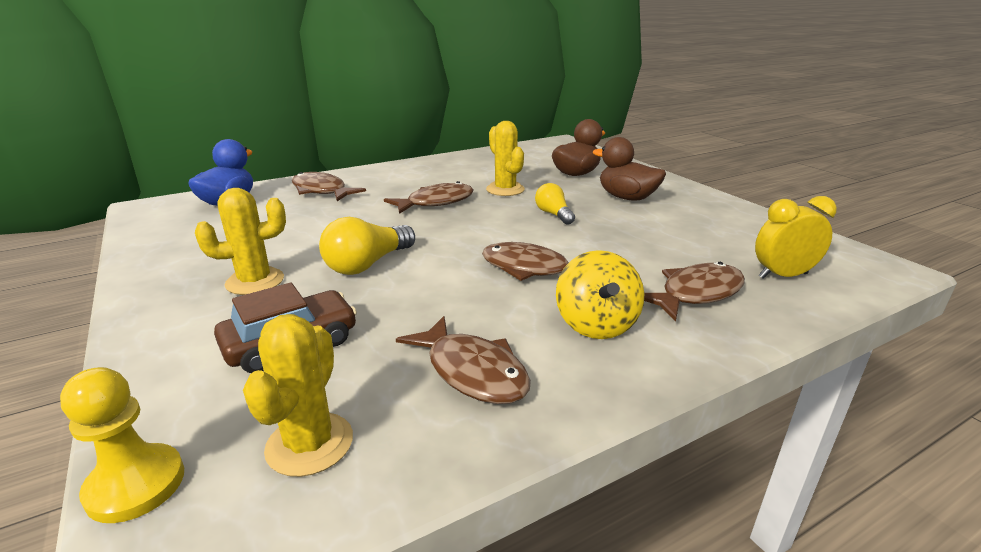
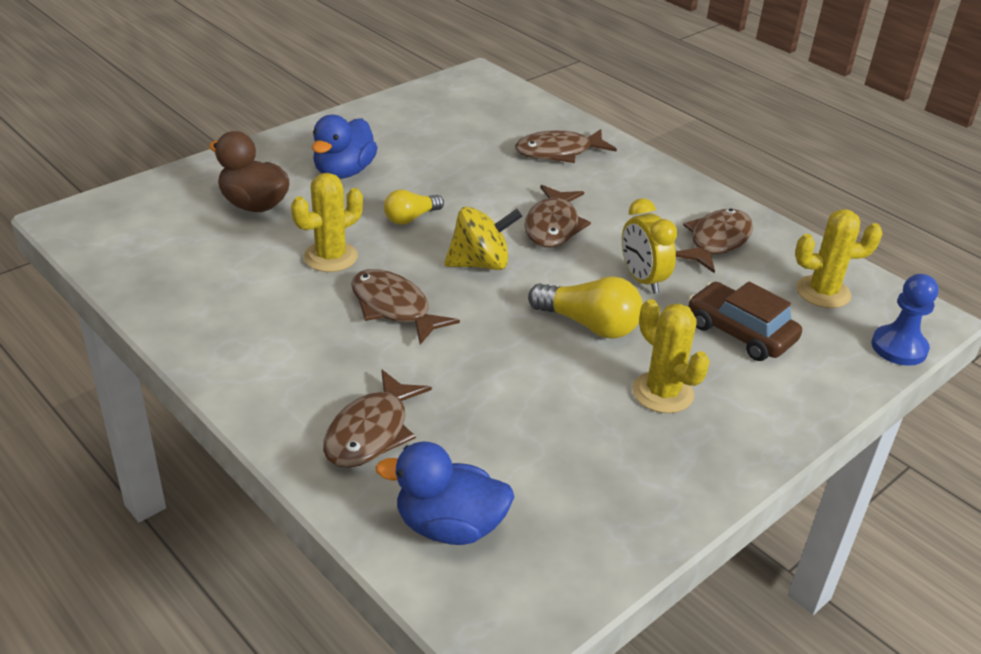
camera: 105 degrees left, 10 degrees up
yellow pawn [60,367,184,523] -> blue pawn [871,274,938,366]
yellow spinning top [556,250,644,339] -> yellow spinning top moved to [444,207,522,270]
brown duck [592,137,666,201] -> blue duck [312,115,378,179]
brown fish [644,262,745,322] -> brown fish turned 60 degrees counterclockwise [515,129,617,163]
yellow clock [755,196,837,279] -> yellow clock moved to [622,198,678,294]

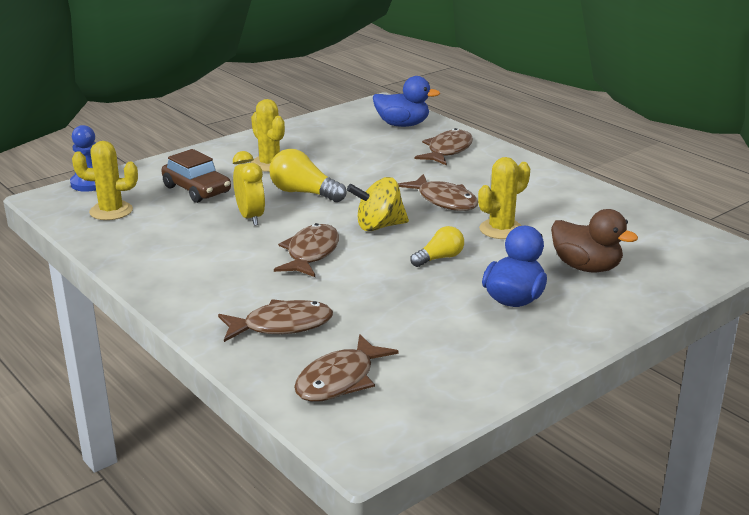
camera: 175 degrees left, 10 degrees down
brown fish [676,208,753,273] -> brown fish moved to [294,334,399,402]

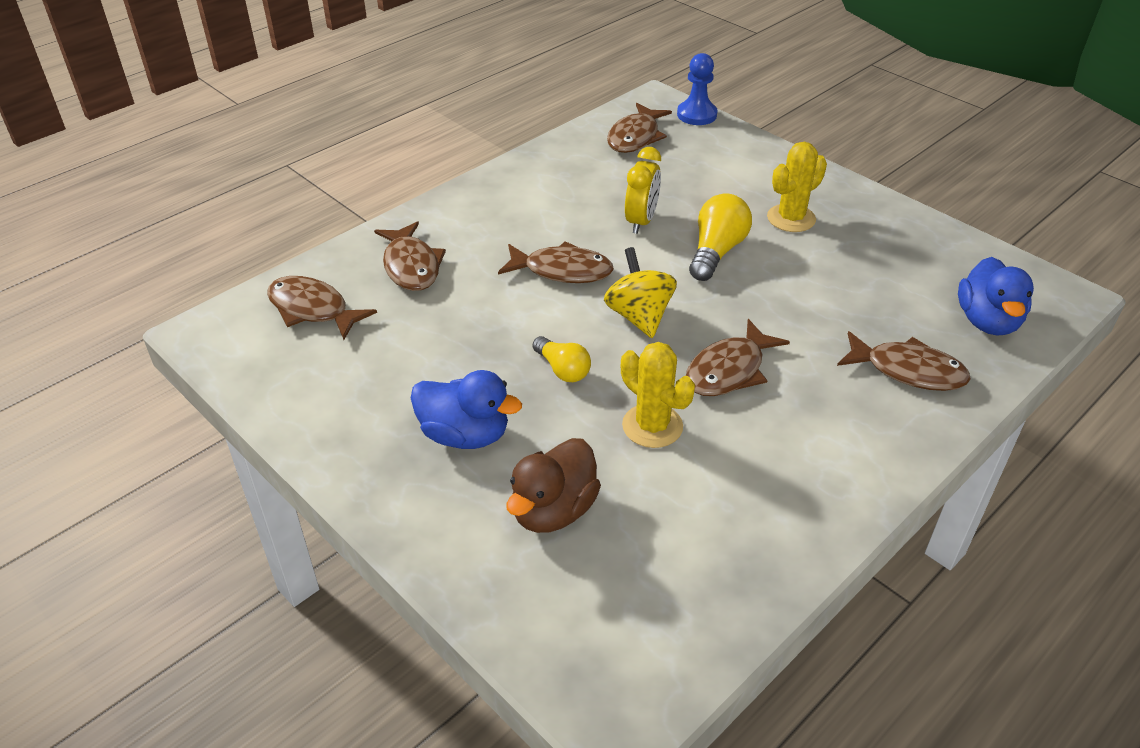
camera: 85 degrees right, 15 degrees up
yellow cactus [72,141,138,220] -> brown fish [607,103,672,153]
brown car [161,149,231,203] -> none
yellow clock [233,151,265,226] -> yellow clock turned 45 degrees counterclockwise [625,147,661,234]

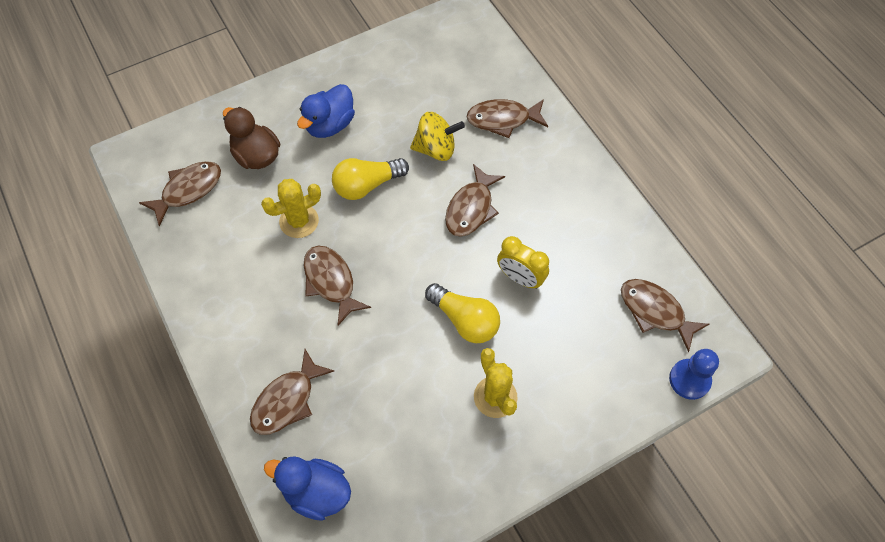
camera: 105 degrees right, 20 degrees up
brown fish [267,276,377,340] -> brown fish moved to [139,161,221,227]
yellow light bulb [533,336,591,382] -> yellow light bulb [332,158,409,200], size x1.56
yellow spinning top [604,247,677,338] -> yellow spinning top moved to [410,112,465,161]

